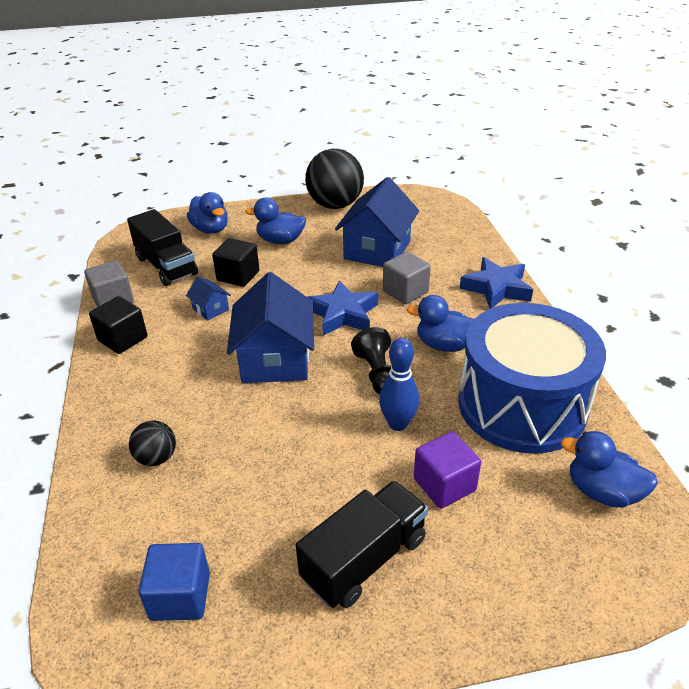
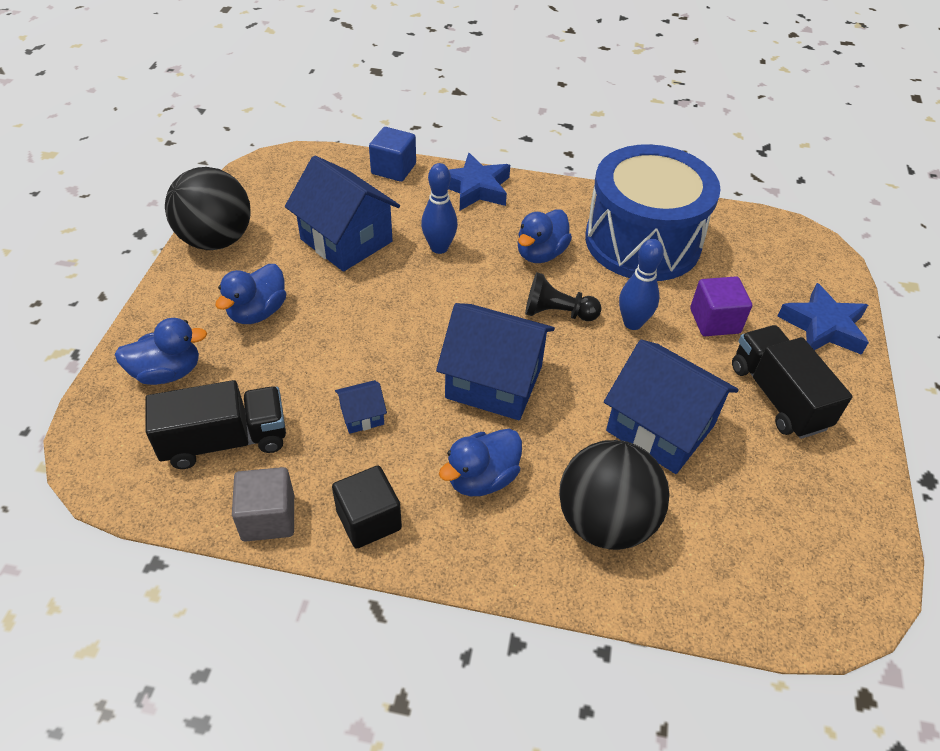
camera: 70 degrees left, 10 degrees up
black ball [129,420,176,466] -> black ball [559,440,670,550], size x2.03
blue cube [138,543,210,621] -> blue cube moved to [369,127,416,182]
black cube [212,238,259,287] -> none
blue star [308,280,378,335] -> blue star moved to [777,283,869,355]
grey cube [383,252,431,304] -> blue bowling pin [421,163,458,254]
blue duck [561,431,658,508] -> blue duck moved to [439,429,522,496]
none -> blue house [604,340,739,474]

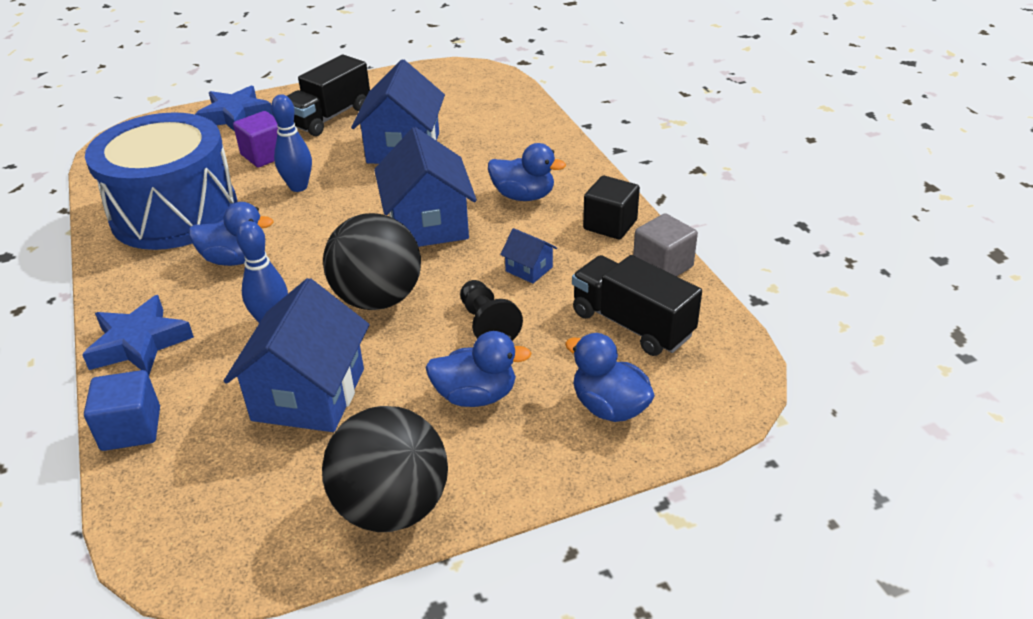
camera: 120 degrees left, 10 degrees down
black pawn [525,273,602,321] -> black pawn moved to [460,280,523,341]
black ball [559,440,670,550] -> black ball moved to [323,213,421,310]

